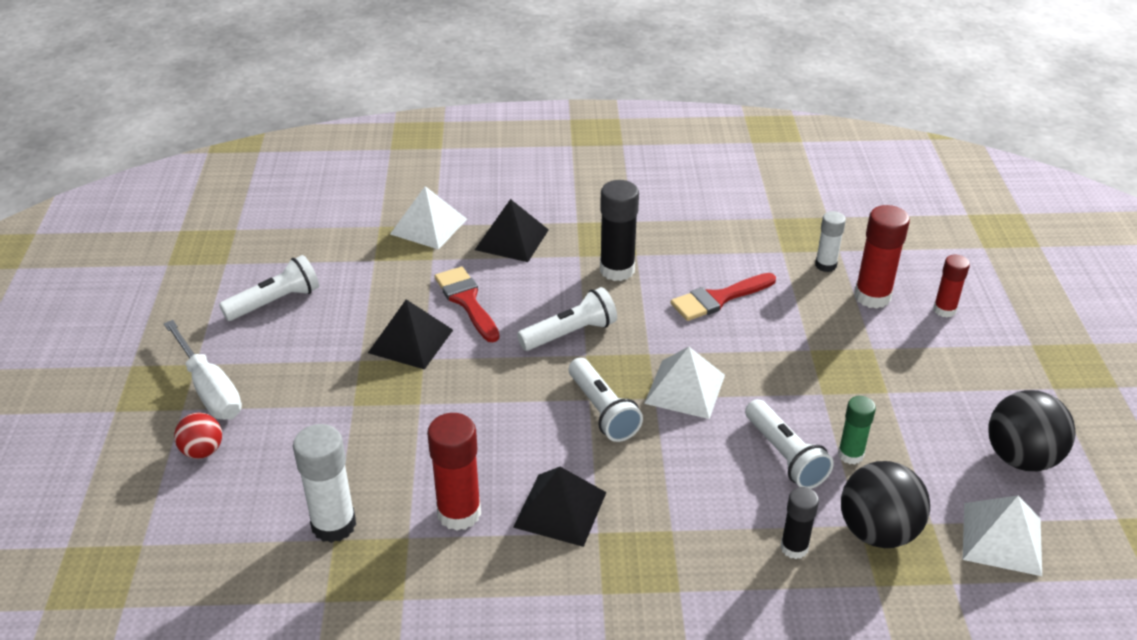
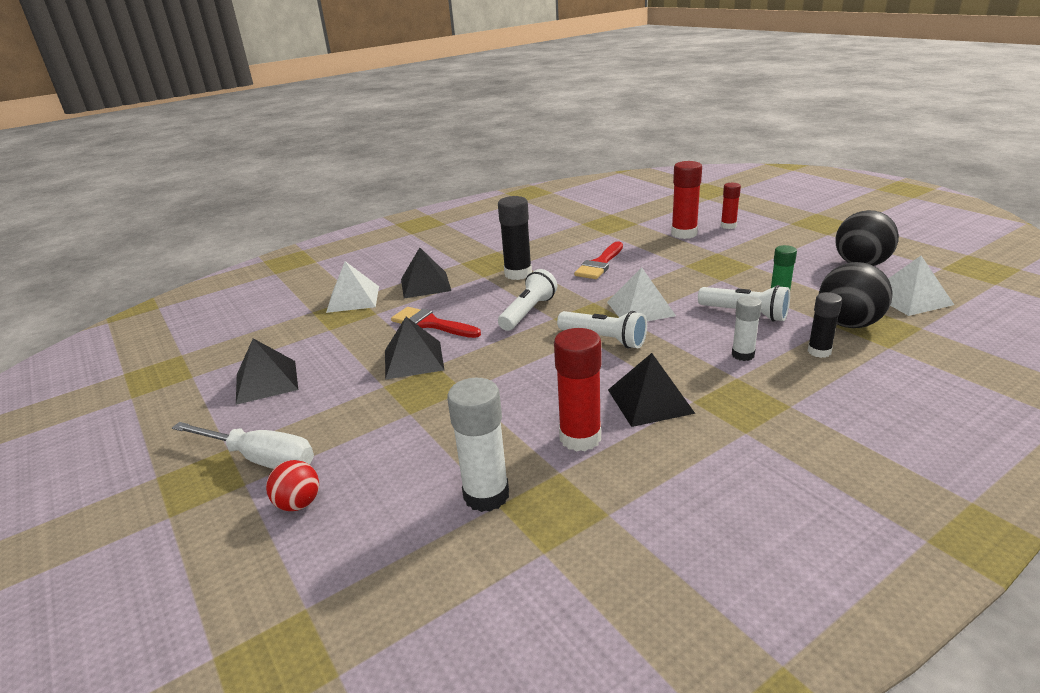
camera: 30 degrees left, 10 degrees down
white flashlight [219,255,319,321] -> black pyramid [236,338,298,405]
white glue stick [815,211,846,272] -> white glue stick moved to [732,296,762,361]

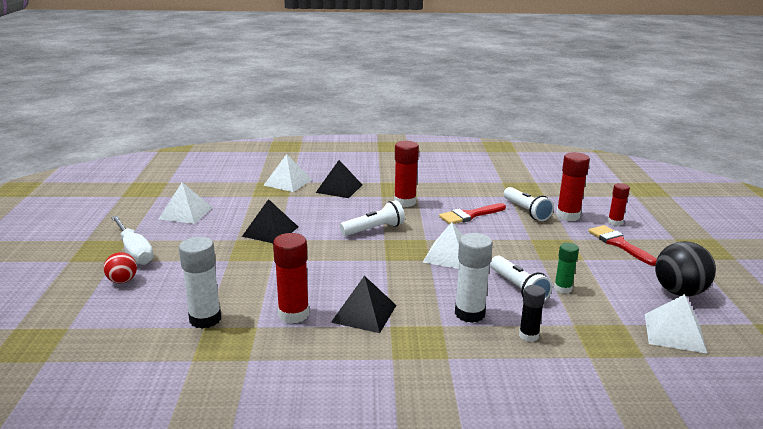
camera: 30 degrees right, 5 degrees down
black pyramid [236,338,298,405] -> white pyramid [159,182,213,224]
red brush [391,307,481,338] -> red brush moved to [588,225,657,266]
black glue stick [498,196,532,280] -> red glue stick [394,141,419,207]
white flashlight [557,311,647,349] -> white flashlight moved to [504,187,554,221]
white glue stick [732,296,762,361] -> white glue stick [455,233,493,323], size x1.63
black ball [819,262,893,328] -> none

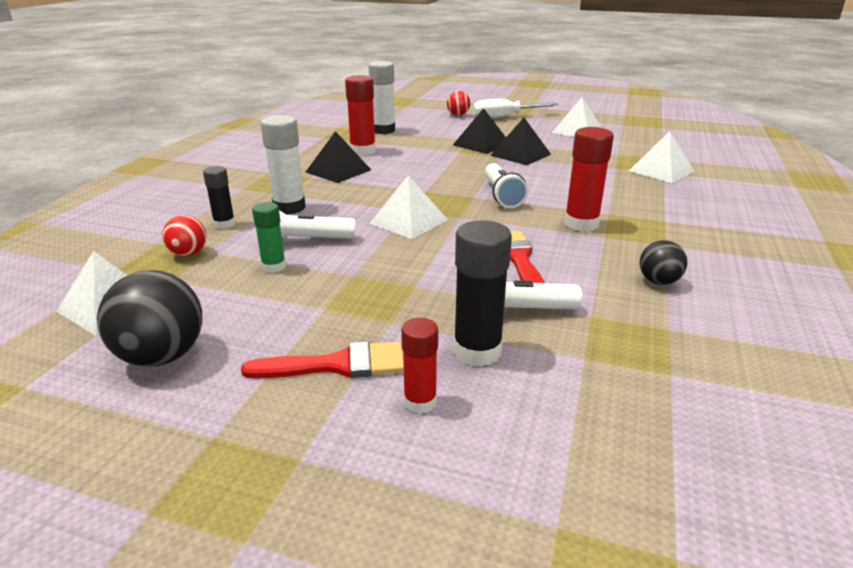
camera: 110 degrees right, 5 degrees up
black pyramid [316,160,362,198] -> black pyramid moved to [453,108,506,154]
red glue stick [556,152,590,221] -> black glue stick [453,220,512,367]
none -> red ball [162,215,206,256]
none -> black ball [640,240,687,285]

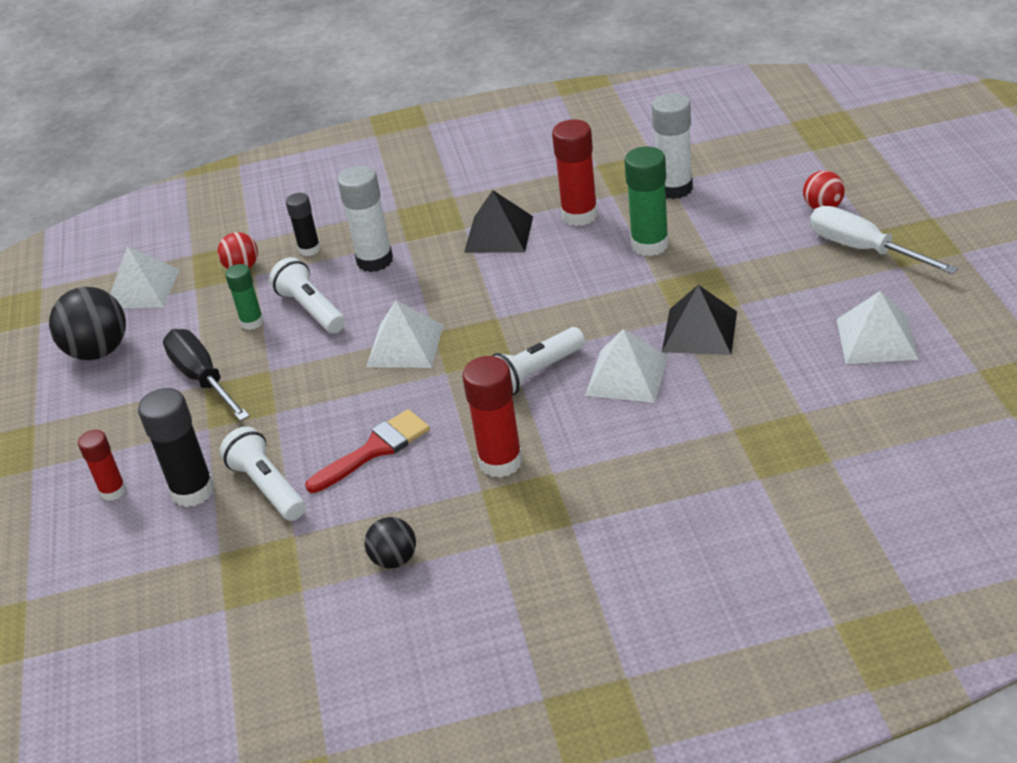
camera: 65 degrees right, 10 degrees up
red brush [241,341,404,379] -> none
black pyramid [453,108,506,154] -> none
white pyramid [629,131,695,183] -> white pyramid moved to [585,329,668,403]
none -> black screwdriver [163,329,250,421]
none -> green glue stick [624,147,669,256]

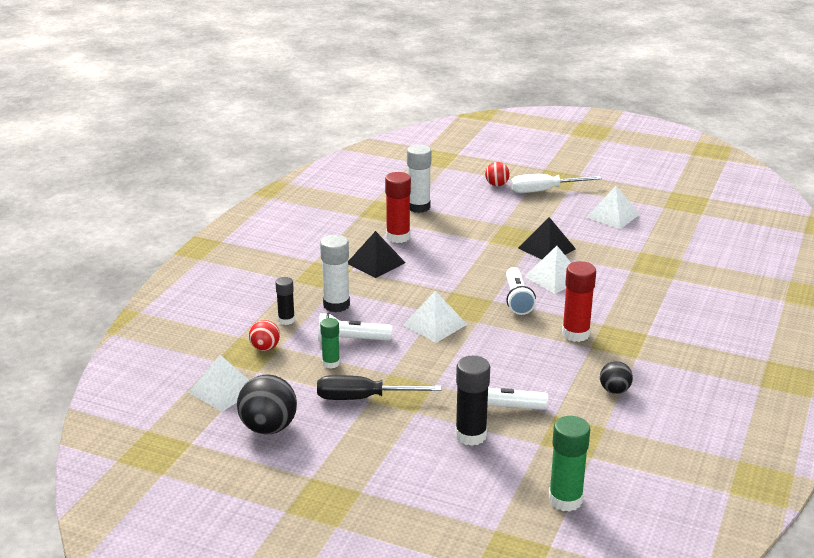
camera: 60 degrees left, 10 degrees down
red glue stick [78,430,126,501] -> none
red brush [305,409,430,493] -> none
green glue stick [624,147,669,256] -> green glue stick moved to [549,416,590,512]

